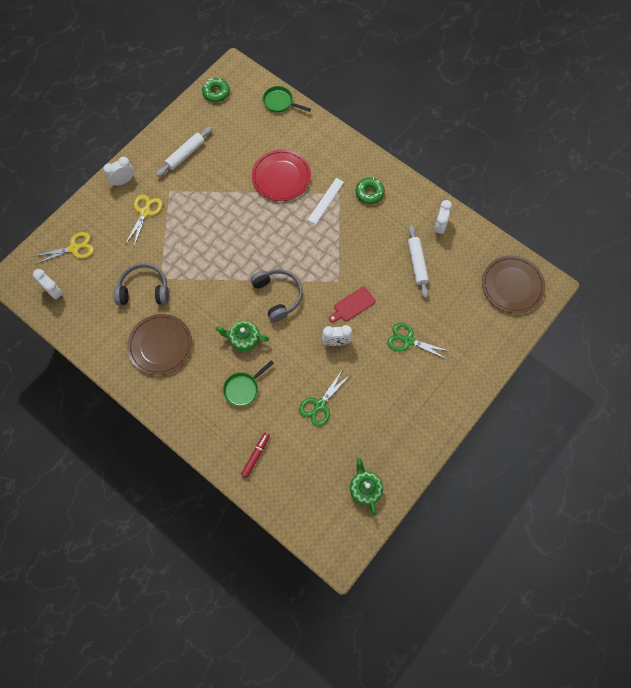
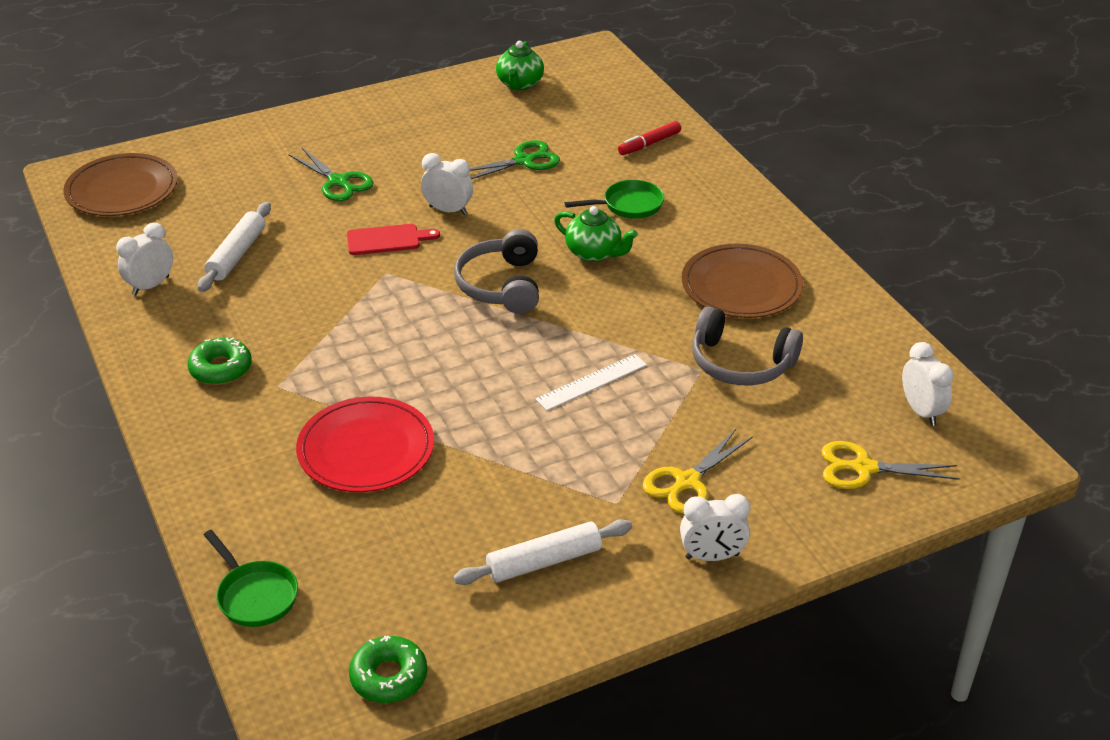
camera: 155 degrees left, 30 degrees down
white ruler [308,178,344,224] -> white ruler moved to [535,354,647,411]

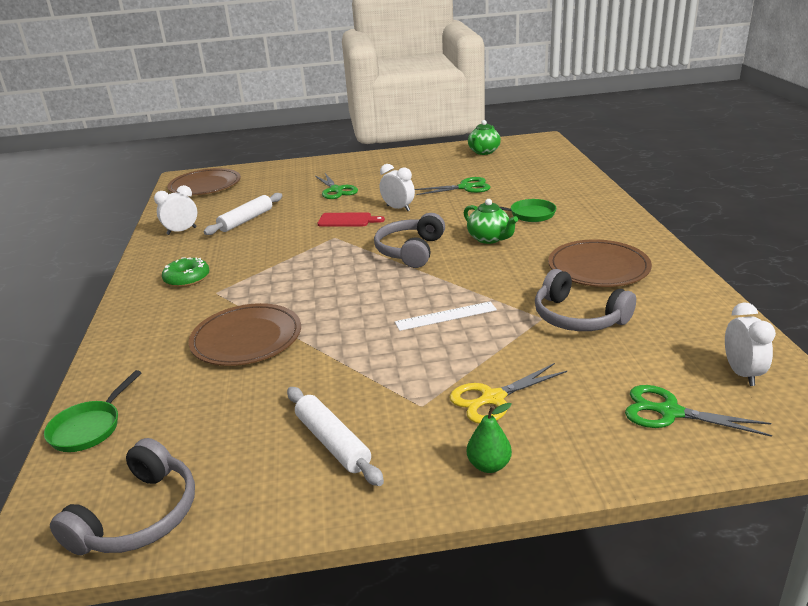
camera: 20 degrees right, 10 degrees down
green pan [204,530,298,627] -> green pan turned 45 degrees clockwise [44,370,141,452]
red plate [296,397,434,492] -> brown plate [189,303,301,366]
green donut [349,636,427,703] -> grey headphones [50,438,195,555]
white rolling pin [453,519,632,585] -> white rolling pin turned 60 degrees clockwise [287,387,384,486]
red marker [618,121,681,155] -> none
white clock [680,494,750,561] -> green pear [467,403,512,473]
yellow scissors [821,441,960,489] -> green scissors [625,385,772,437]

